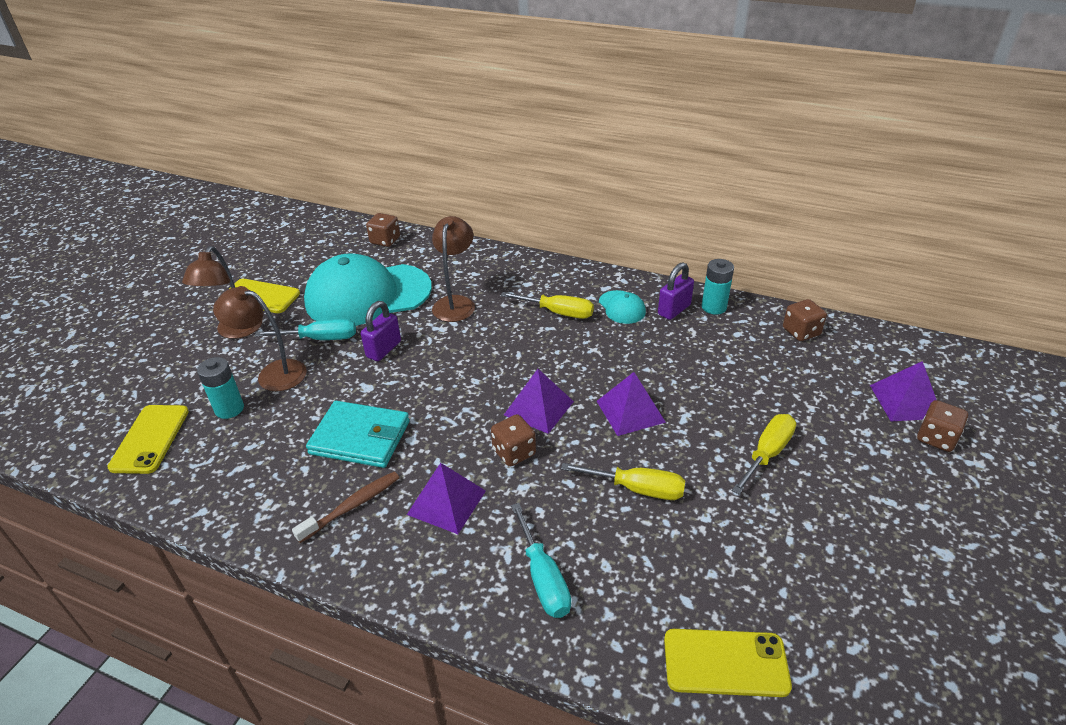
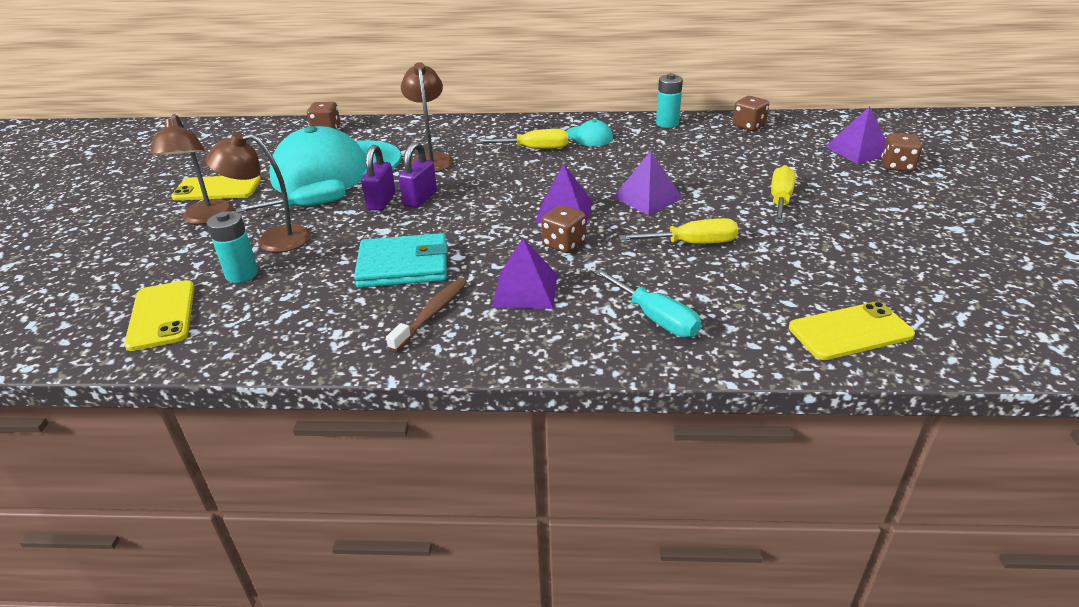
camera: 20 degrees left, 5 degrees down
purple padlock [658,262,694,320] -> purple padlock moved to [399,142,437,208]

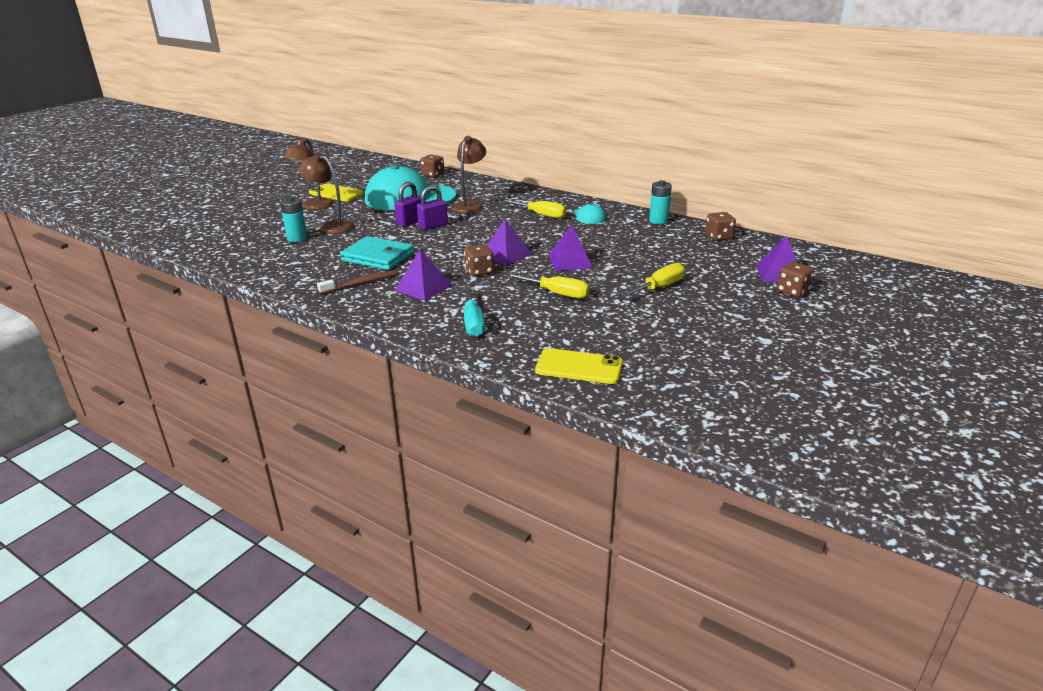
camera: 30 degrees right, 5 degrees down
yellow phone [124,280,194,351] -> none
turquoise screwdriver [236,180,346,213] -> none

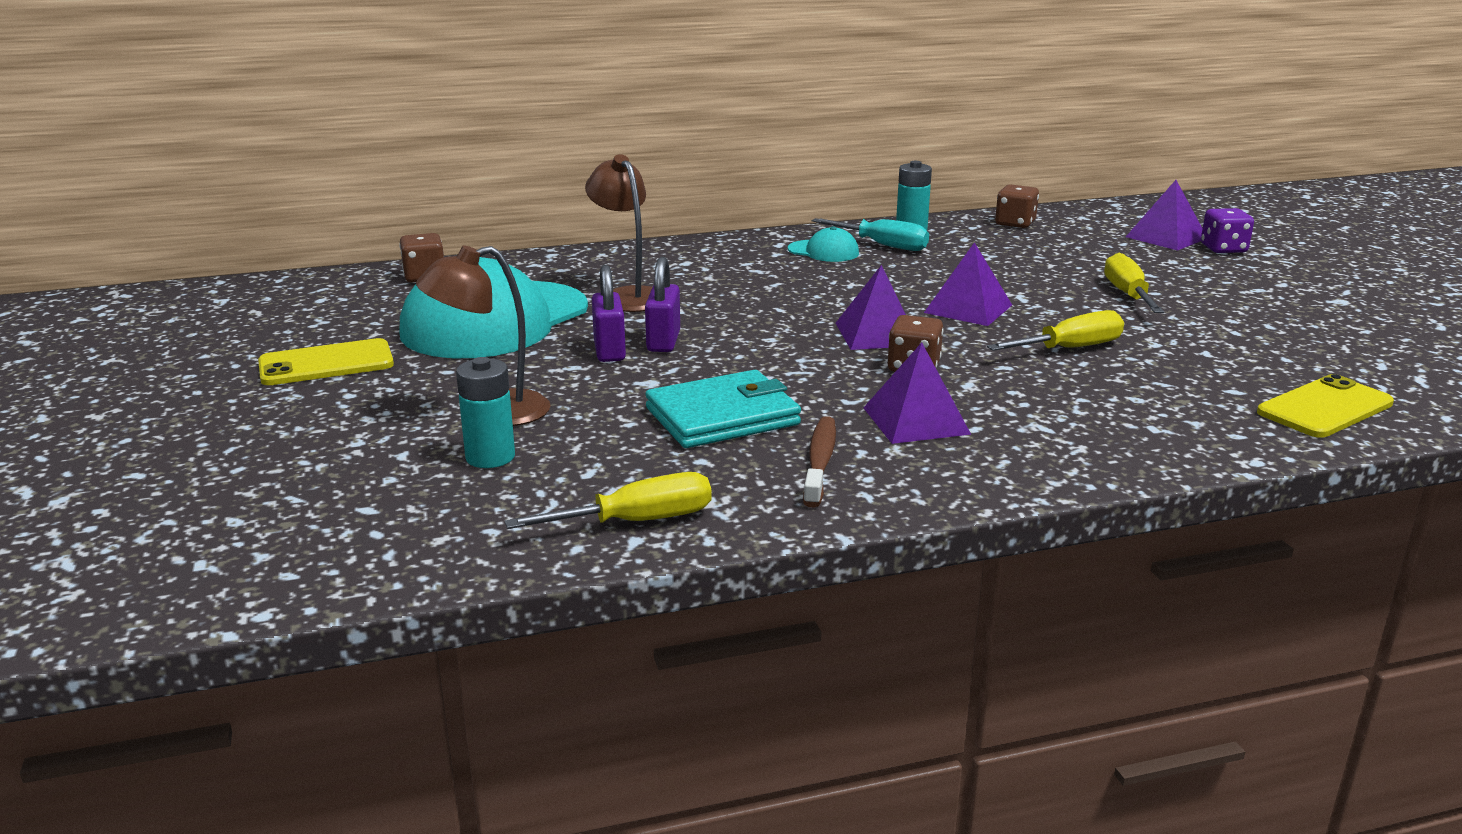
camera: 50 degrees left, 5 degrees down
brown lamp [284,138,334,210] -> none
turquoise screwdriver [464,287,485,337] -> turquoise screwdriver moved to [812,218,929,251]
yellow screwdriver [502,200,566,219] -> yellow screwdriver moved to [505,472,712,529]
brown dice [777,262,814,297] -> purple dice [1201,208,1254,253]

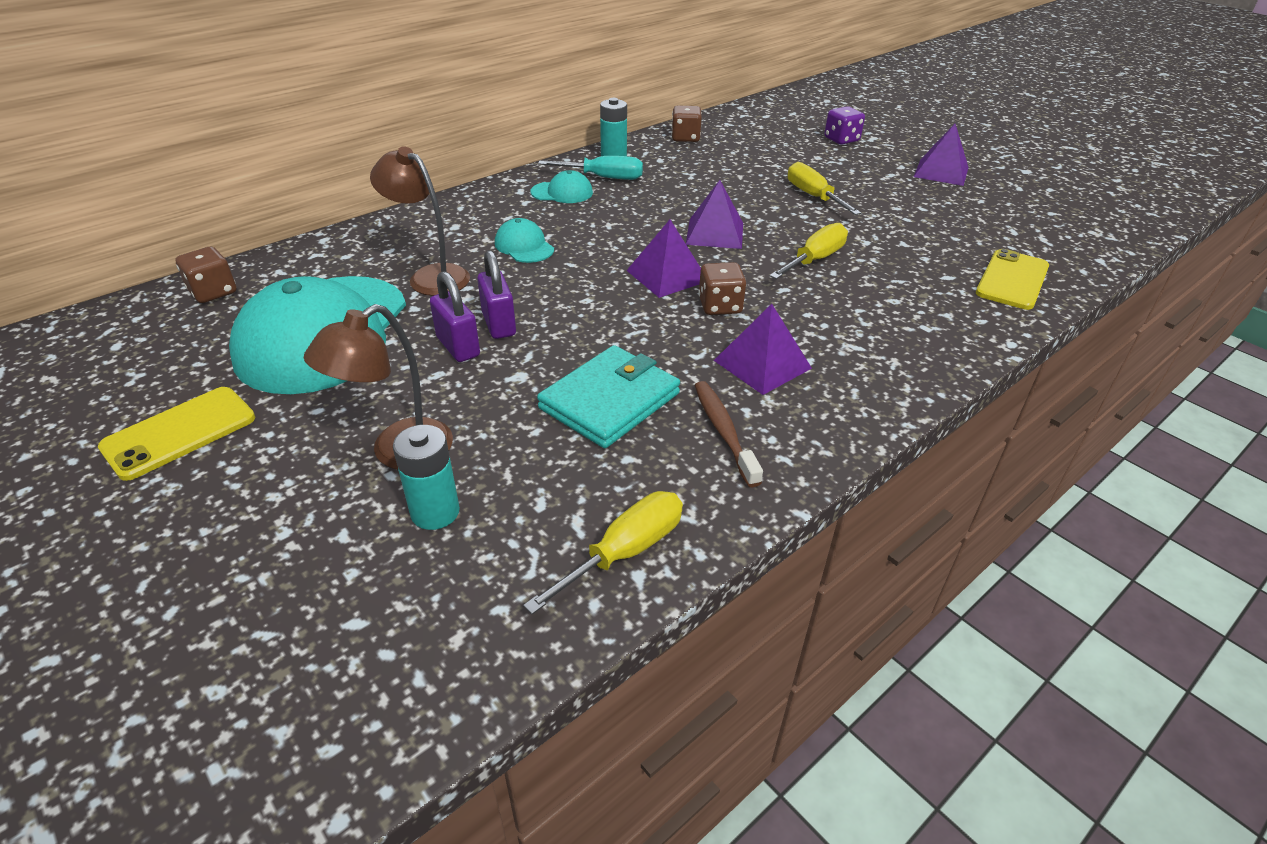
camera: 25 degrees left, 15 degrees up
purple pyramid [1126,180,1203,251] -> purple pyramid moved to [914,124,969,186]
none -> turquoise cap [495,218,554,263]

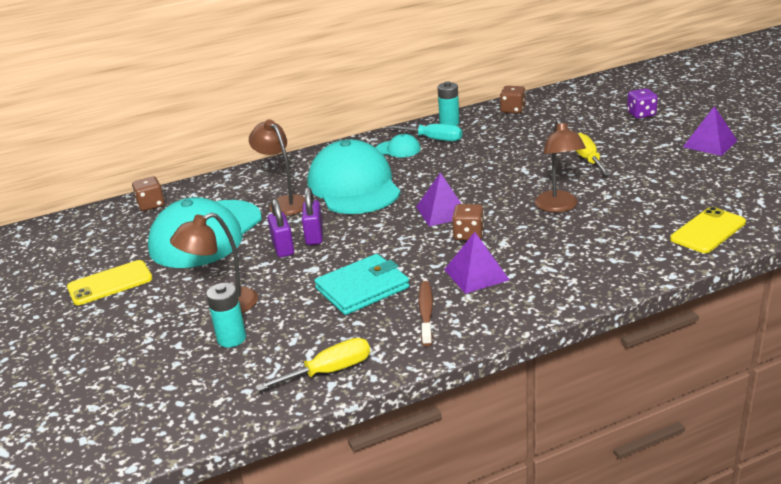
camera: 20 degrees right, 10 degrees down
turquoise cap [495,218,554,263] -> turquoise cap [308,139,401,214], size x2.39
purple pyramid [686,180,743,249] -> none
yellow screwdriver [769,223,848,279] -> brown lamp [535,119,586,212]

